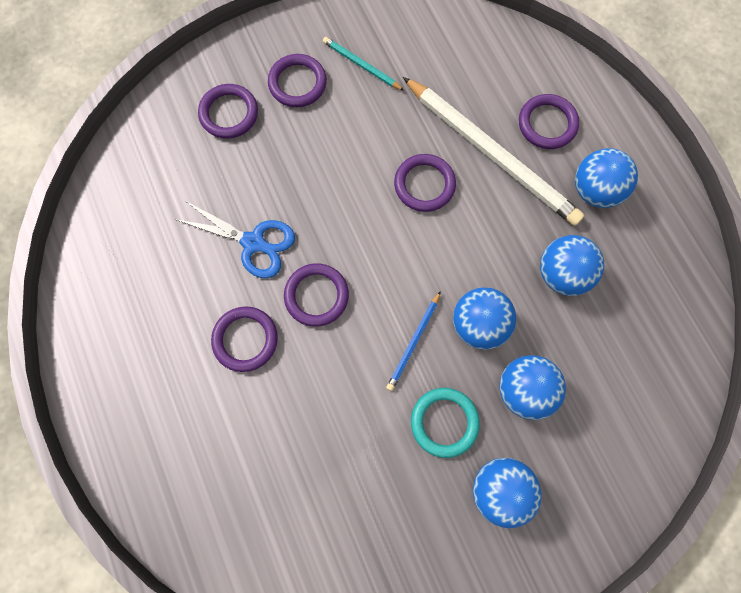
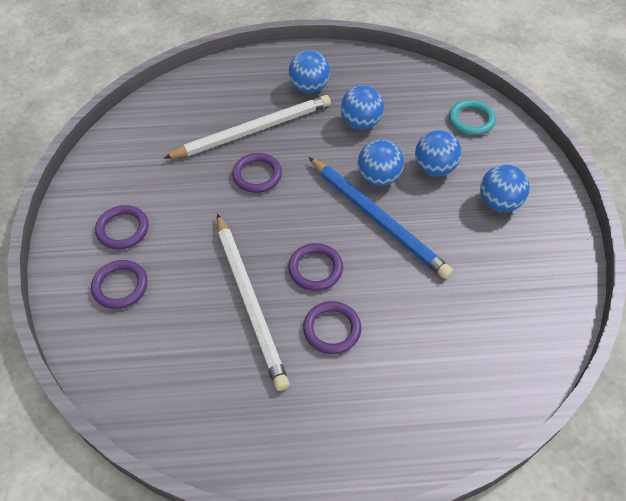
camera: 70 degrees left, 20 degrees down
blue scissors [175,202,295,278] -> white pencil [217,214,289,391]
turquoise pencil [323,37,404,91] -> none
blue pencil [386,291,441,391] -> blue pencil [309,157,453,279], size x2.22
turquoise ring [411,388,480,458] -> turquoise ring moved to [449,100,496,135]
purple ring [519,94,579,149] -> none

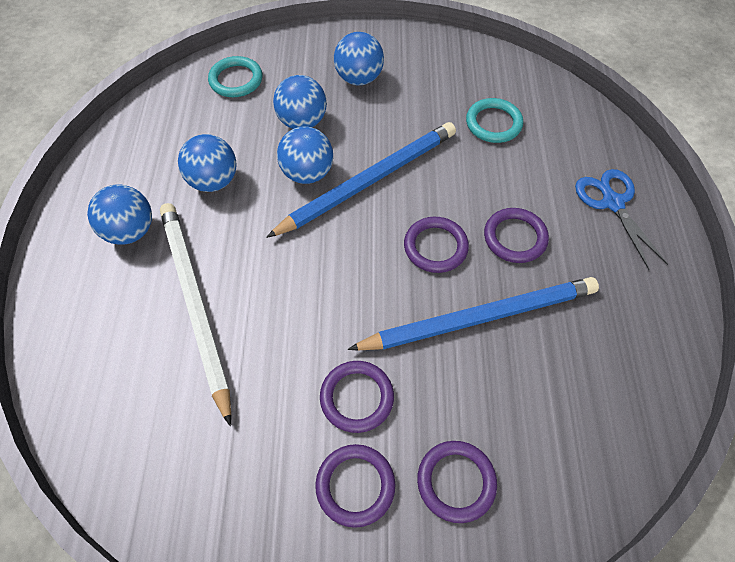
camera: 85 degrees left, 5 degrees up
white pencil [217,214,289,391] -> blue pencil [348,277,599,350]
purple ring [232,153,282,193] -> purple ring moved to [320,361,394,433]
none -> turquoise ring [466,98,523,143]
none -> blue scissors [575,169,668,270]

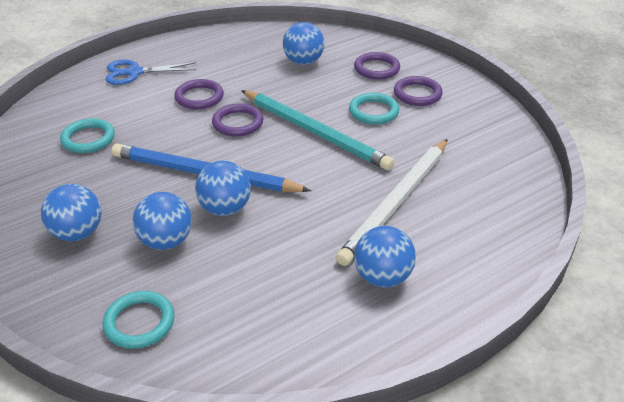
camera: 125 degrees left, 20 degrees down
blue ball [178,134,237,192] -> blue ball moved to [283,22,324,65]
purple ring [320,361,394,433] -> turquoise ring [349,93,399,124]
blue pencil [348,277,599,350] -> none
blue scissors [575,169,668,270] -> blue scissors turned 45 degrees clockwise [106,60,196,85]
none -> turquoise pencil [241,90,395,170]

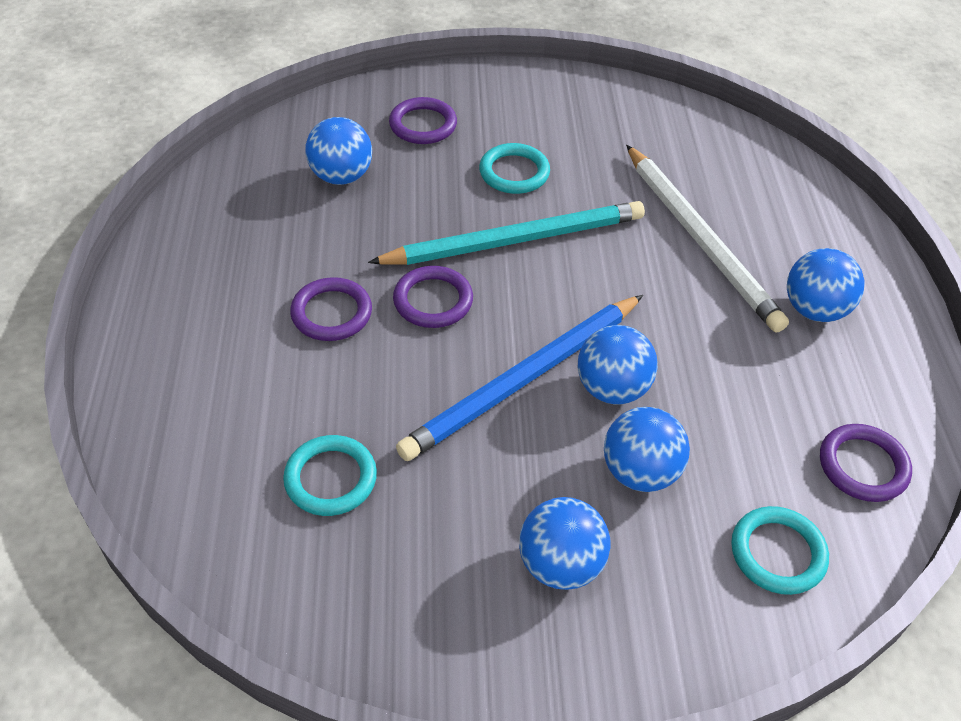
camera: 60 degrees left, 10 degrees up
blue scissors [106,60,196,85] -> none
purple ring [394,76,443,106] -> purple ring moved to [820,424,912,502]

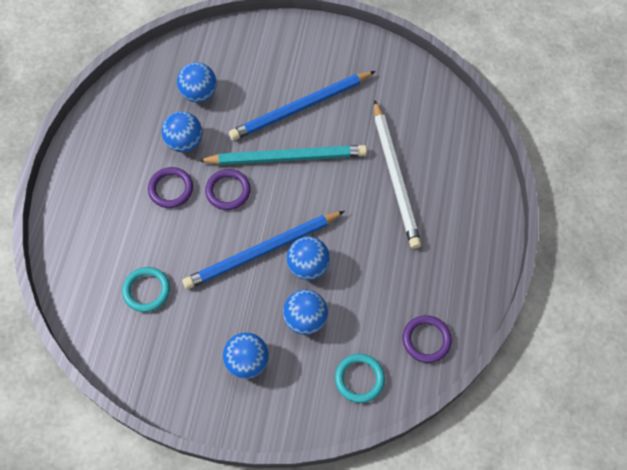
camera: 15 degrees right, 15 degrees up
purple ring [389,97,457,144] -> none
turquoise ring [479,143,550,194] -> blue pencil [229,71,375,140]
blue ball [787,248,865,322] -> blue ball moved to [161,111,203,152]

